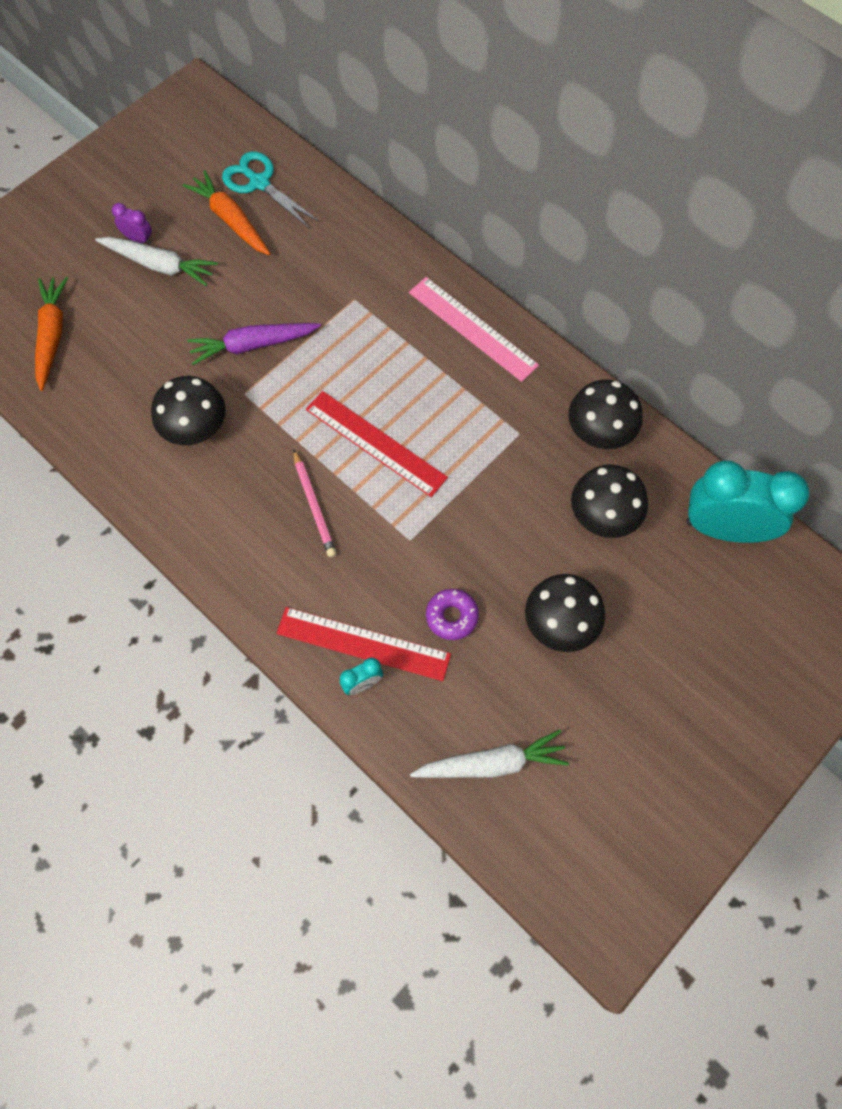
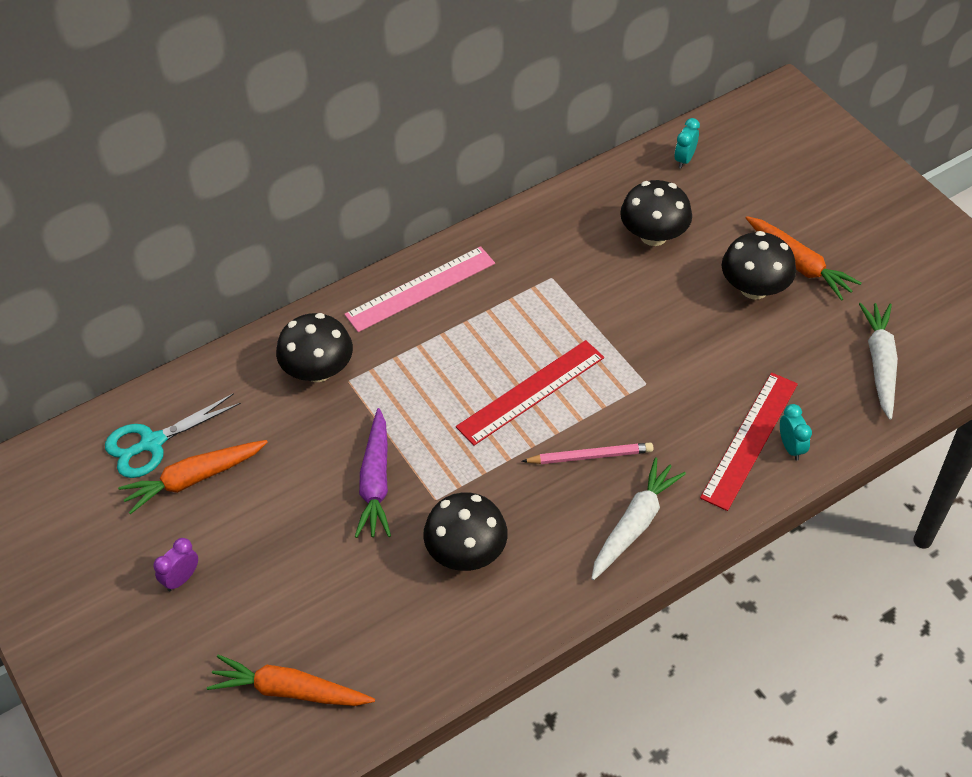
camera: 75 degrees left, 15 degrees down
white carrot [95,237,218,286] -> white carrot moved to [591,457,686,580]
purple donut [426,589,479,640] -> none
black mushroom [568,379,643,449] -> black mushroom moved to [276,313,353,382]
turquoise clock [686,460,810,543] -> turquoise clock [674,118,700,168], size x0.42
none -> orange carrot [746,216,862,301]

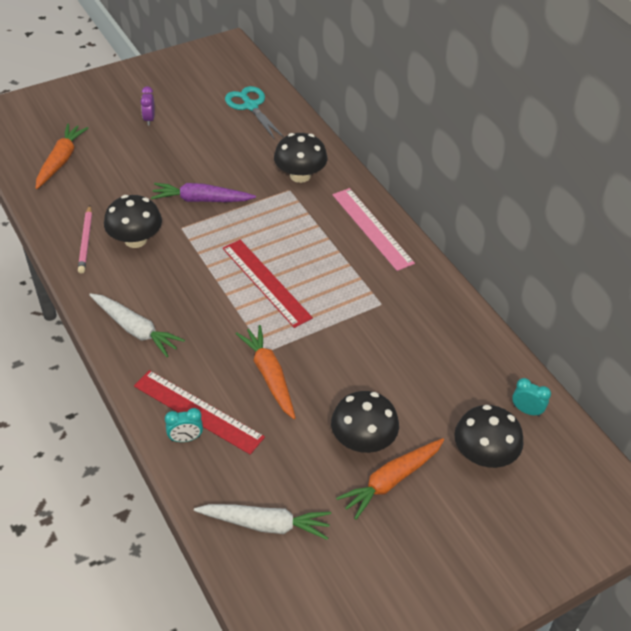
camera: 90 degrees right, 5 degrees down
orange carrot [118,440,268,514] -> orange carrot moved to [236,325,295,419]
purple clock [154,538,198,591] -> purple clock turned 135 degrees counterclockwise [141,86,155,126]
pink pencil [521,443,653,464] -> pink pencil moved to [78,205,92,274]
black mushroom [620,180,692,246] -> black mushroom moved to [454,405,524,468]

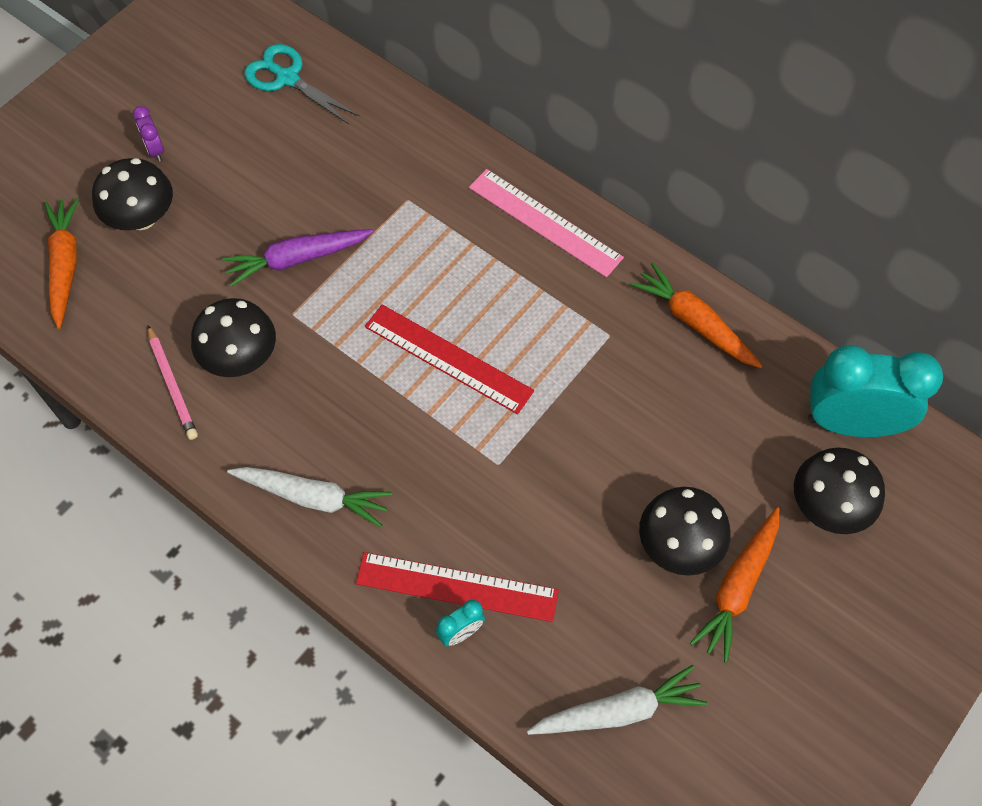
camera: 20 degrees left, 15 degrees up
orange carrot [236,325,295,419] -> orange carrot moved to [630,262,762,368]
black mushroom [274,133,327,183] -> black mushroom moved to [92,158,173,230]
turquoise clock [512,378,551,417] -> turquoise clock [808,345,943,437], size x2.37

